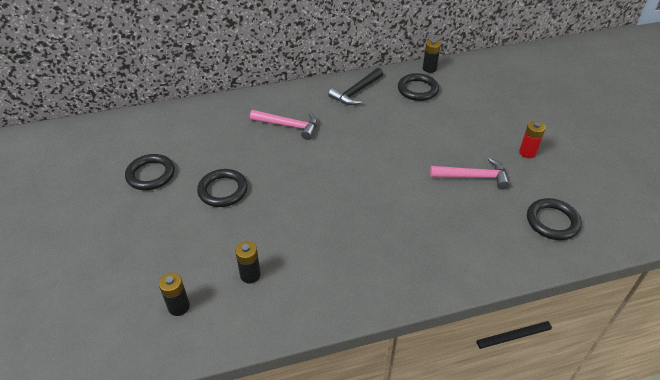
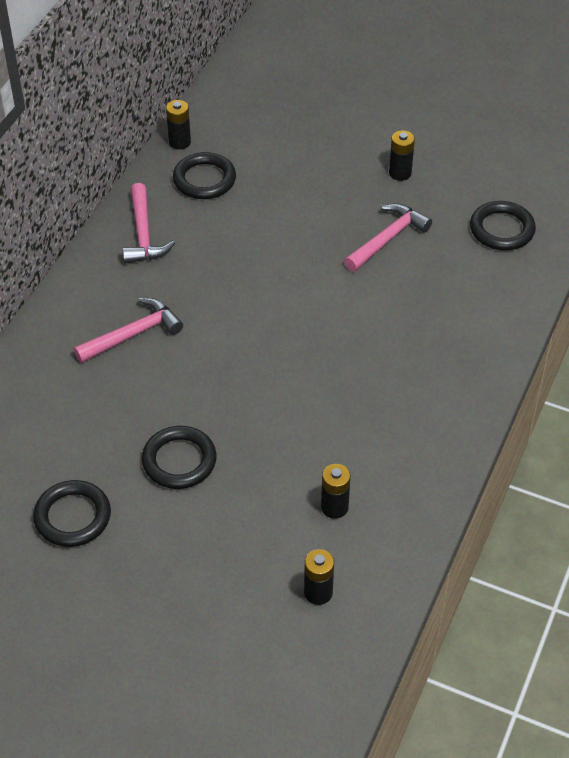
camera: 50 degrees left, 5 degrees up
black hammer [328,68,383,105] -> pink hammer [122,183,175,264]
red battery [519,121,545,158] -> black battery [389,130,415,181]

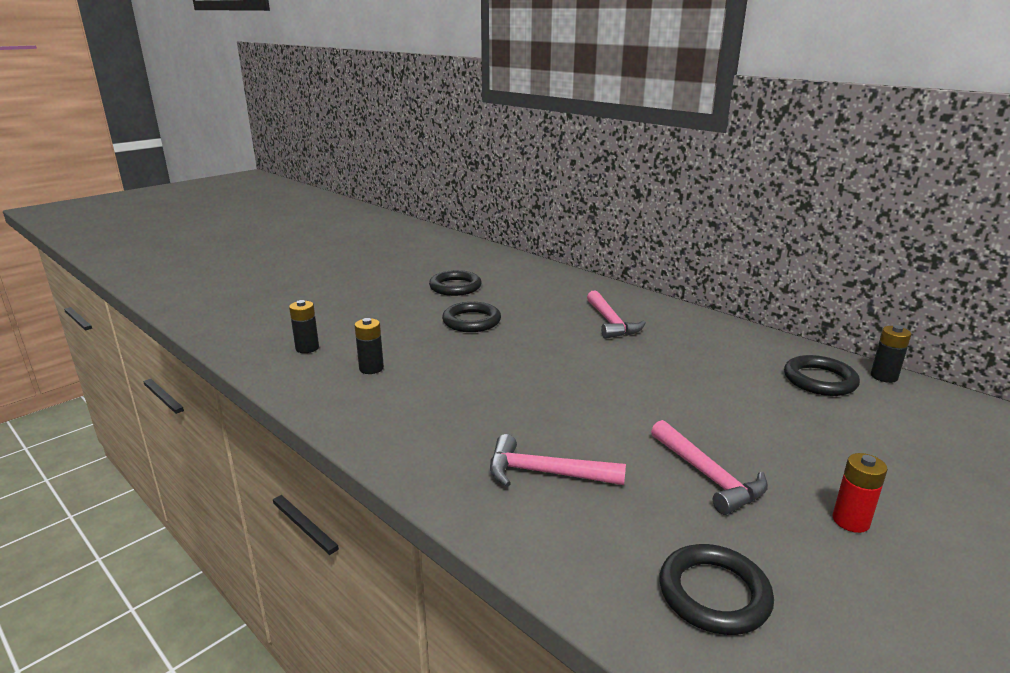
camera: 110 degrees right, 25 degrees down
pink hammer [122,183,175,264] -> pink hammer moved to [490,434,626,487]
black battery [389,130,415,181] -> red battery [833,453,888,533]

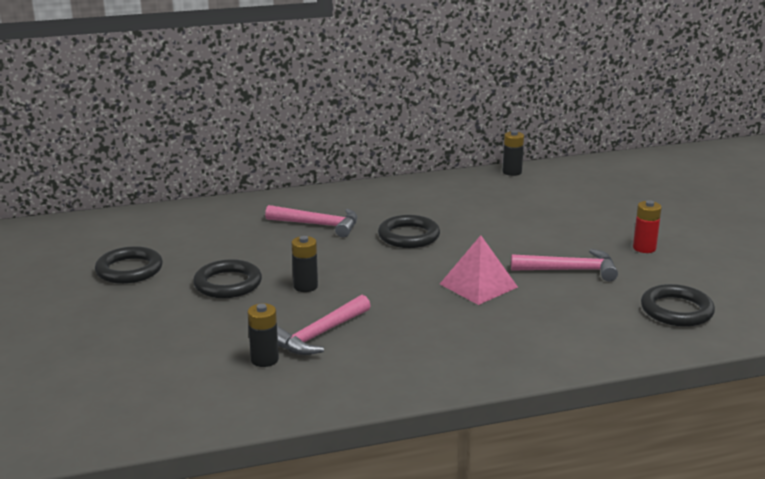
camera: 60 degrees left, 0 degrees up
black battery [289,300,319,353] -> black battery moved to [291,236,318,292]
pink hammer [490,434,626,487] -> pink hammer moved to [277,295,371,355]
black ring [784,355,860,396] -> black ring moved to [378,215,440,248]
none -> pink pyramid [440,235,518,305]

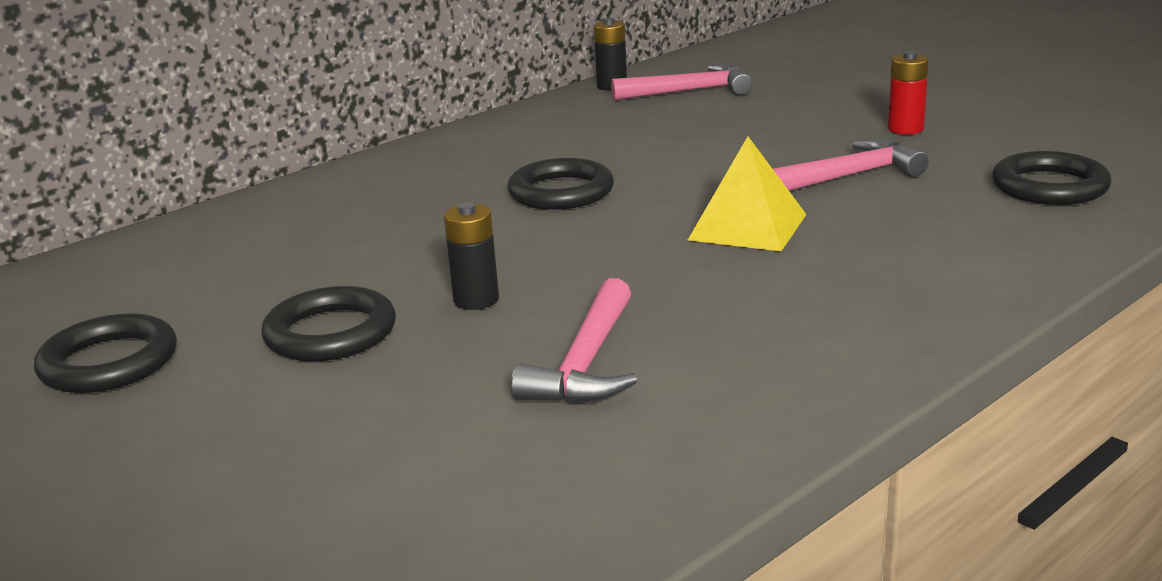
camera: 25 degrees left, 0 degrees up
black battery [248,303,279,367] -> none
pink hammer [265,205,358,237] -> pink hammer moved to [611,65,752,101]
pink pyramid [440,235,518,305] -> yellow pyramid [688,137,807,251]

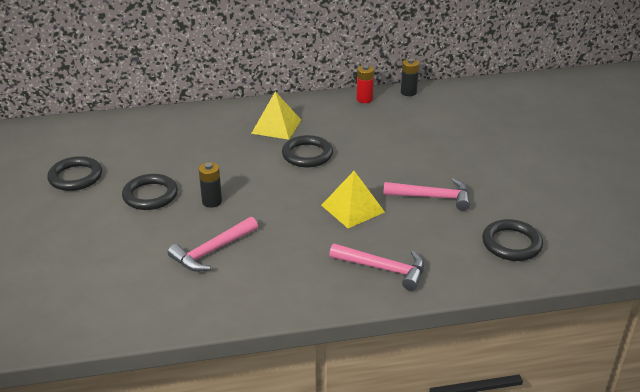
camera: 30 degrees right, 10 degrees up
pink hammer [611,65,752,101] -> pink hammer moved to [329,243,424,291]
red battery [888,51,929,134] -> red battery moved to [356,65,374,103]
none -> yellow pyramid [251,91,301,140]

